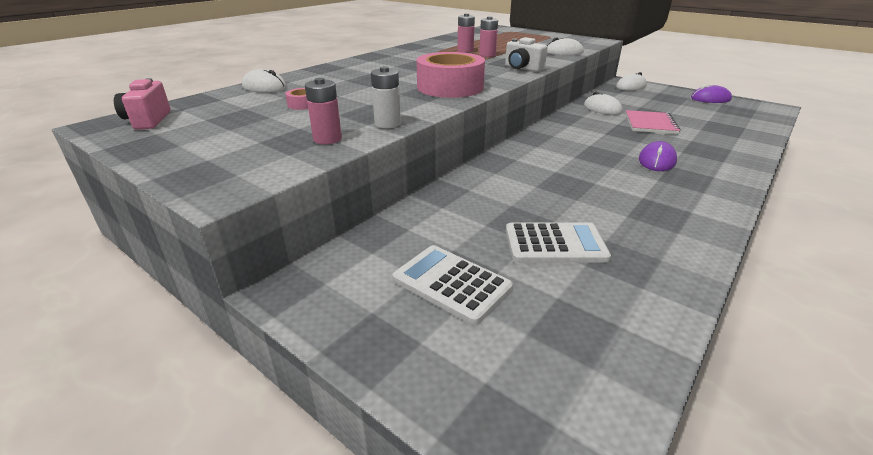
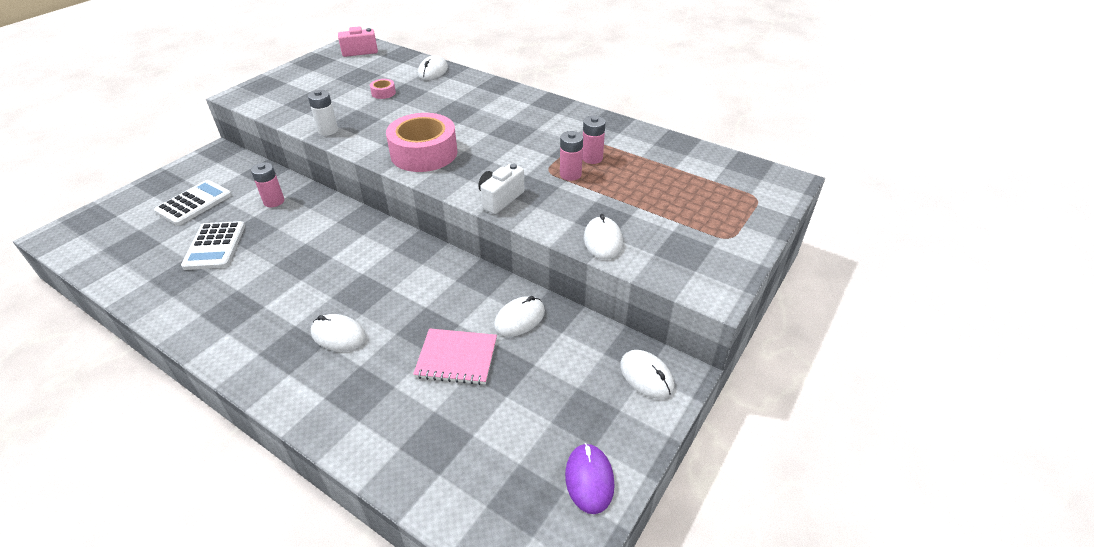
camera: 85 degrees right, 10 degrees up
pink battery [305,78,342,144] -> pink battery moved to [251,162,284,207]
purple mouse [639,141,677,171] -> white mouse [311,314,366,351]

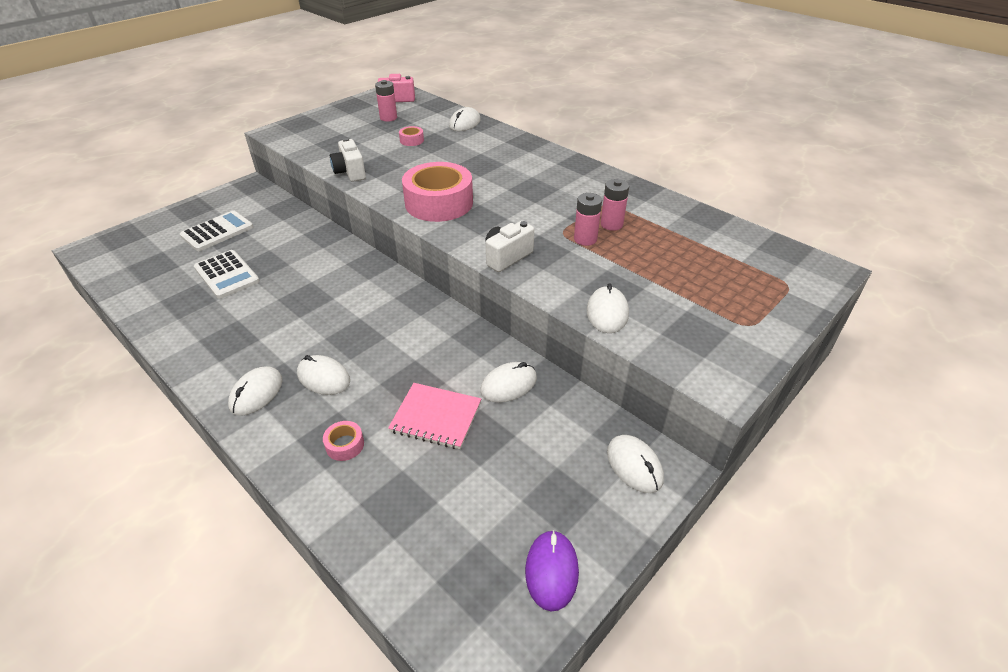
camera: 10 degrees right, 0 degrees up
white calculator [181,221,245,270] -> white calculator turned 45 degrees counterclockwise [194,250,260,299]
pink battery [251,162,284,207] -> pink battery moved to [375,80,397,122]
white battery [308,90,338,136] -> white camera [330,138,366,182]
none -> white mouse [228,366,282,416]
none -> pink tape [323,421,364,461]

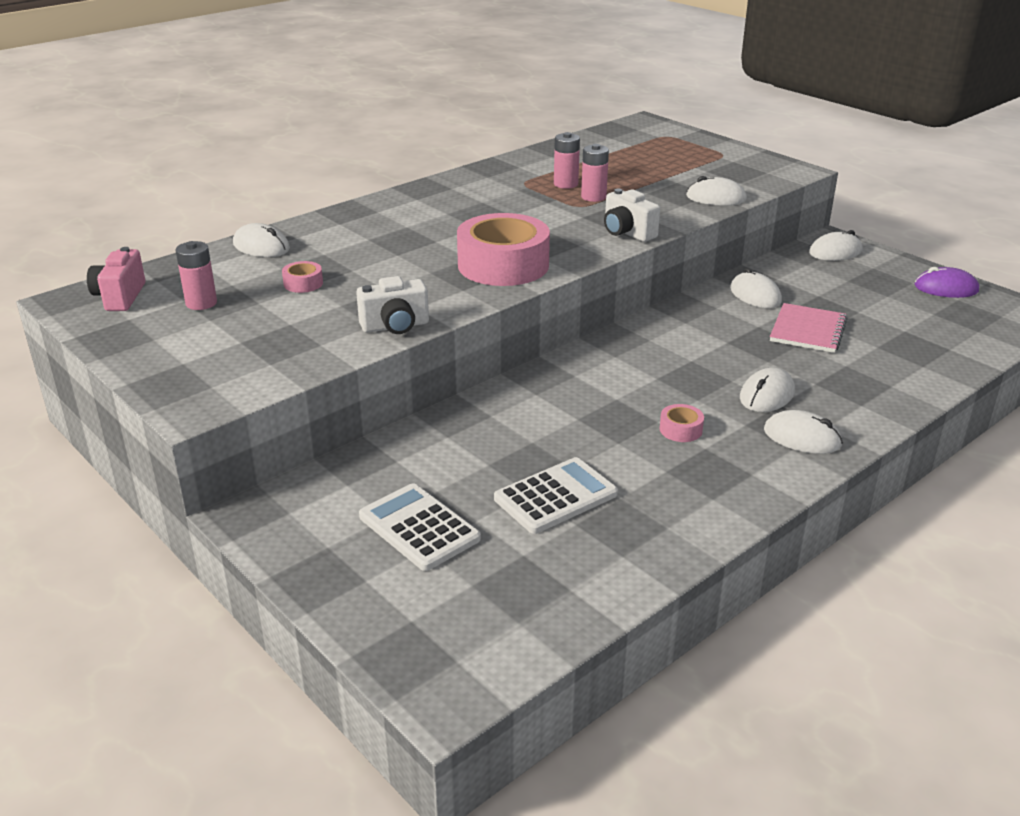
camera: 85 degrees left, 10 degrees down
pink tape [323,421,364,461] -> pink tape moved to [660,404,704,442]

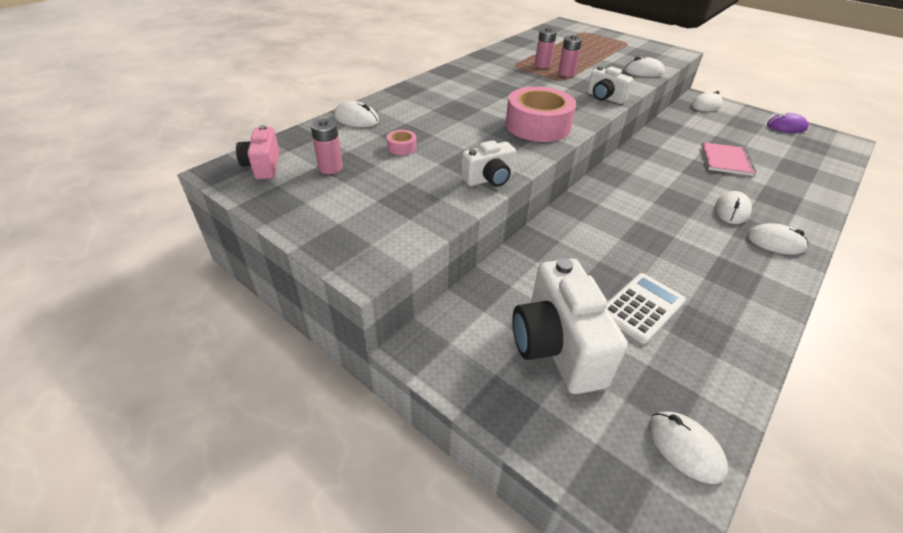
camera: 10 degrees left, 10 degrees up
white calculator [359,484,481,571] -> white camera [512,258,628,394]
pink tape [660,404,704,442] -> none
white mouse [730,268,782,308] -> white mouse moved to [649,412,728,484]

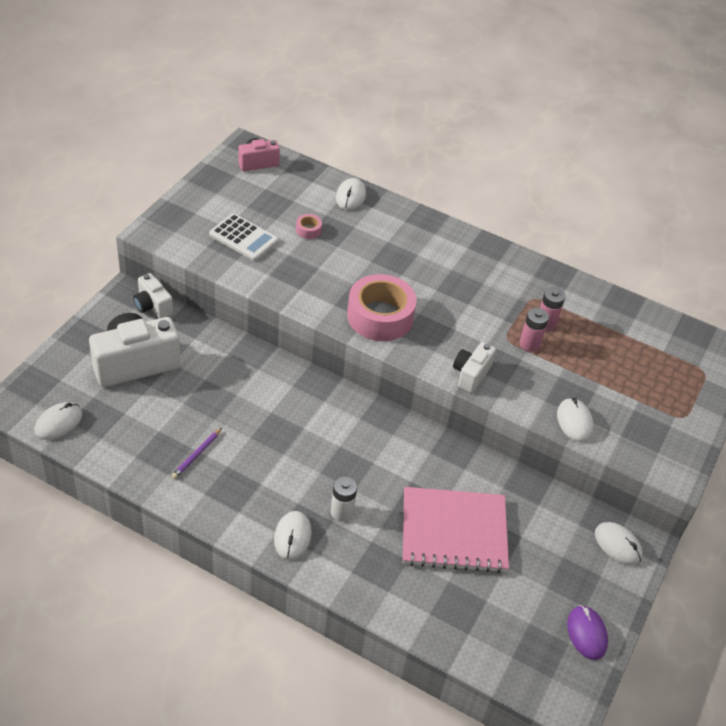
camera: 75 degrees right, 5 degrees up
pink battery [311,119,343,174] -> none
white camera [461,140,516,187] -> white camera moved to [133,273,173,318]
white calculator [606,273,686,344] -> white calculator moved to [209,213,279,261]
pink notebook [701,142,756,176] -> pink notebook [403,487,509,573], size x1.65
white mouse [715,191,752,224] -> white battery [331,476,357,522]
none -> purple pencil [171,428,222,479]

